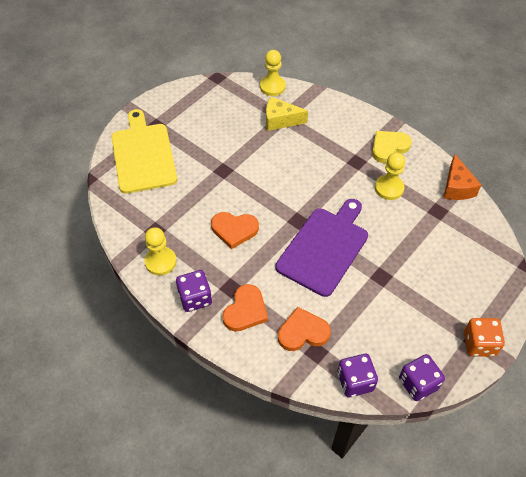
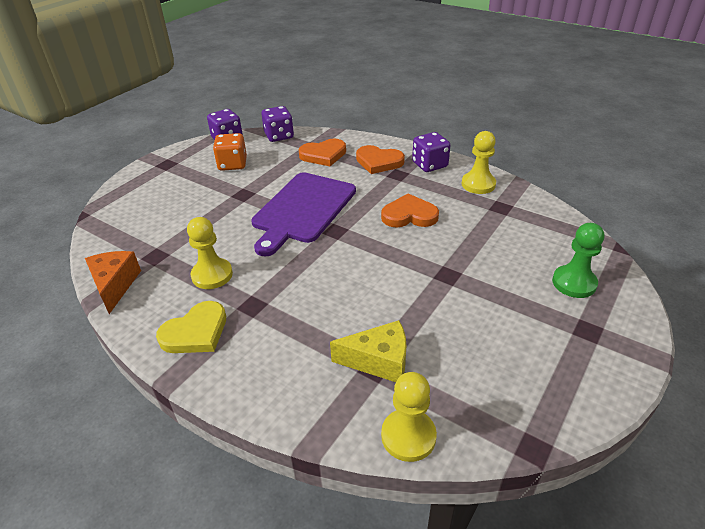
camera: 175 degrees right, 15 degrees down
yellow cutting board [112,109,177,194] -> green pawn [552,223,604,298]
orange heart [223,284,268,332] -> orange heart turned 90 degrees counterclockwise [356,145,405,174]
orange dice [464,318,505,357] -> orange dice moved to [213,133,247,171]

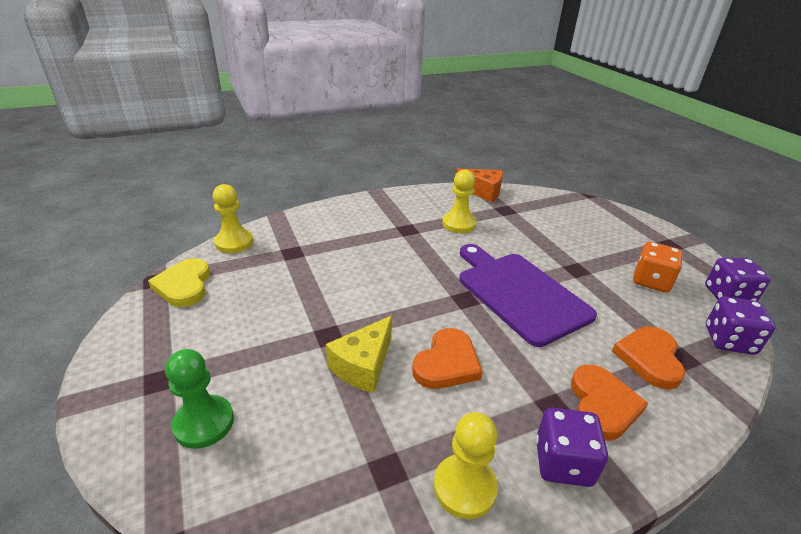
camera: 120 degrees right, 5 degrees down
yellow heart [156,301,226,353] -> yellow heart moved to [148,258,210,307]
yellow cheese [330,320,406,382] -> yellow cheese moved to [326,316,392,393]
orange heart [356,145,405,174] -> orange heart turned 135 degrees clockwise [571,365,648,441]

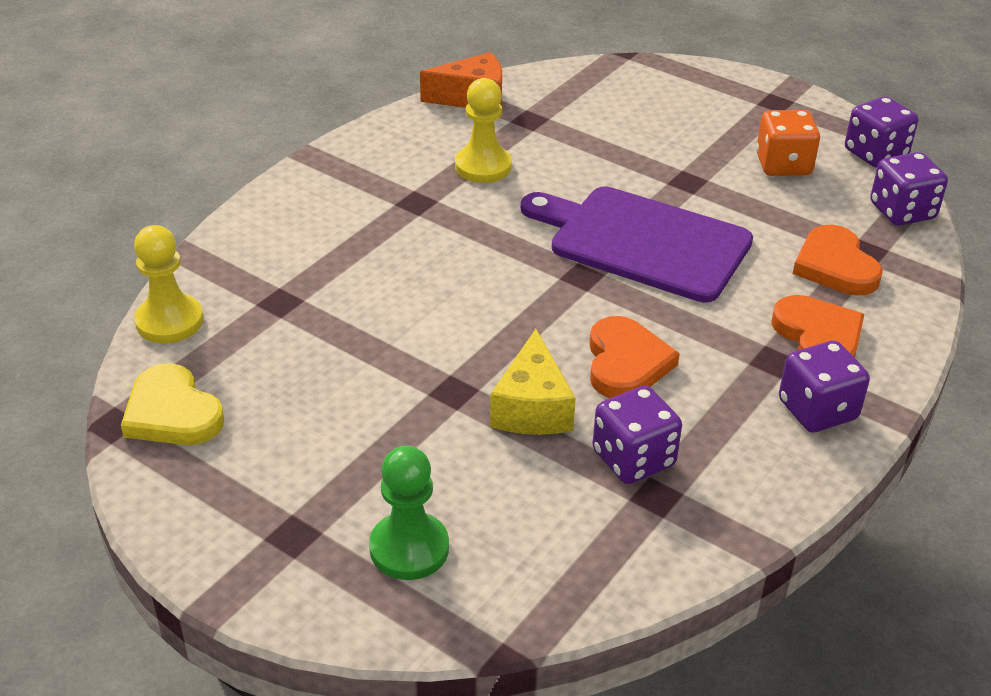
camera: 30 degrees left, 5 degrees up
yellow pawn [434,412,498,519] -> none
none -> purple dice [592,386,682,484]

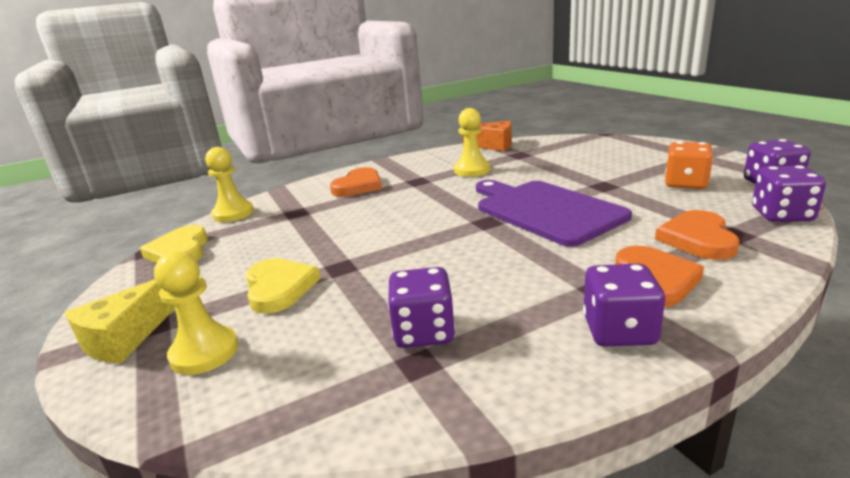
camera: 30 degrees right, 15 degrees down
green pawn [369,446,449,580] -> yellow pawn [154,251,239,375]
yellow cheese [490,329,576,435] -> yellow cheese moved to [65,279,175,363]
orange heart [589,316,680,398] -> orange heart moved to [330,167,382,197]
none -> yellow heart [246,258,320,314]

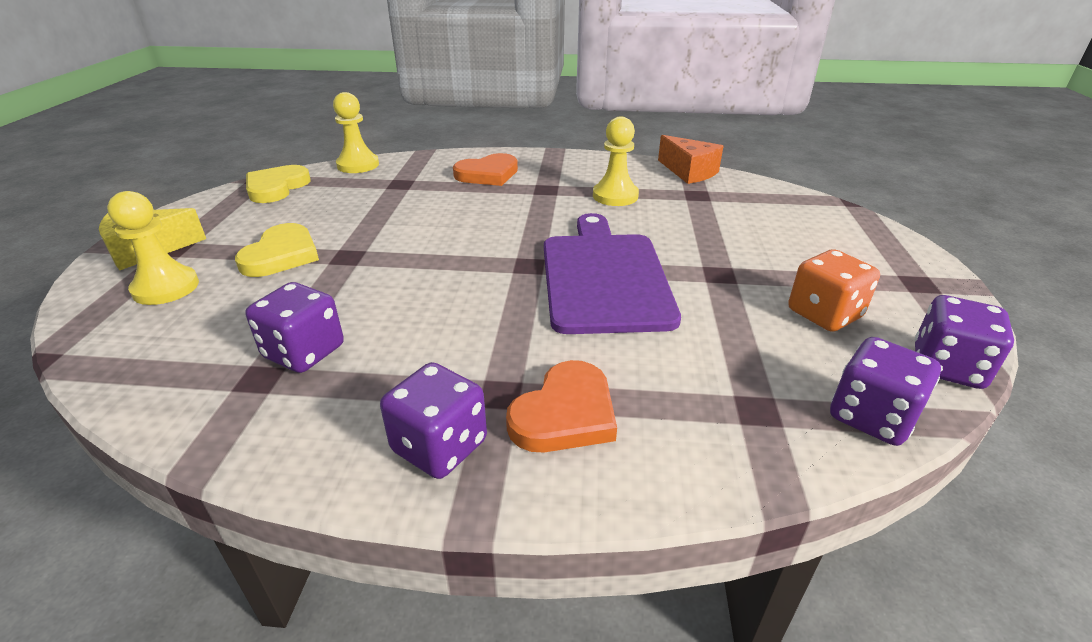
camera: 30 degrees right, 10 degrees up
orange heart [655,210,739,260] -> none

